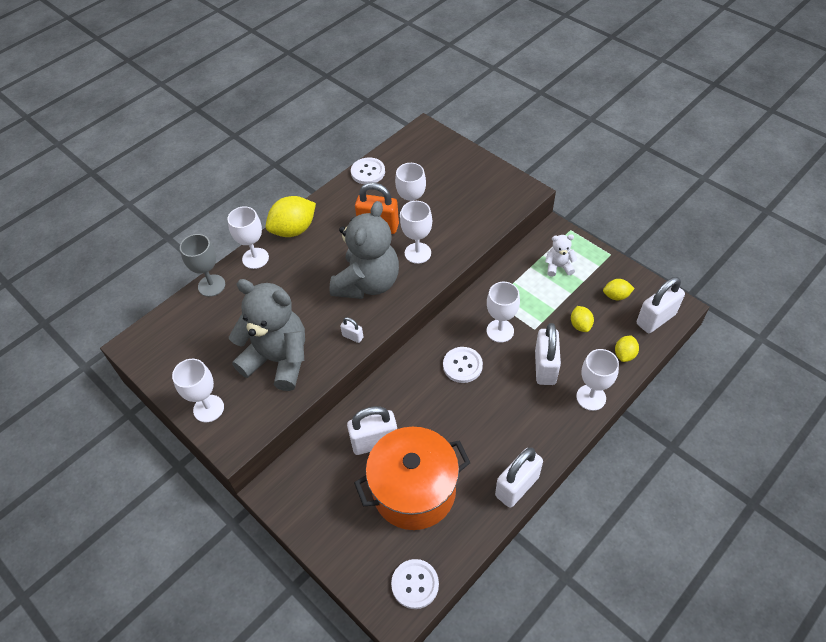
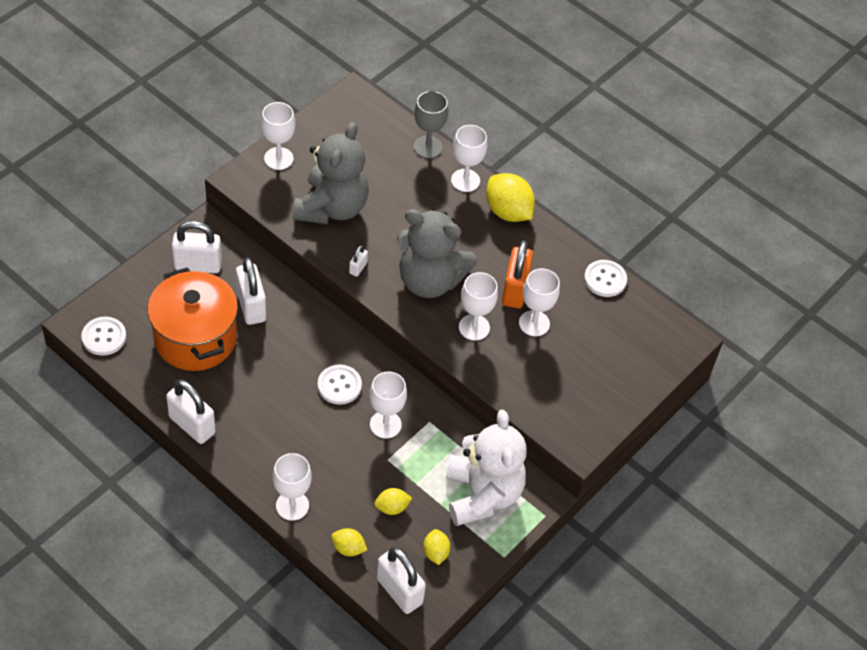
camera: 80 degrees right, 0 degrees up
white padlock [535,323,561,385] -> white padlock moved to [172,221,222,273]
white teddy bear [545,234,577,277] -> white teddy bear [446,410,527,526], size x2.23

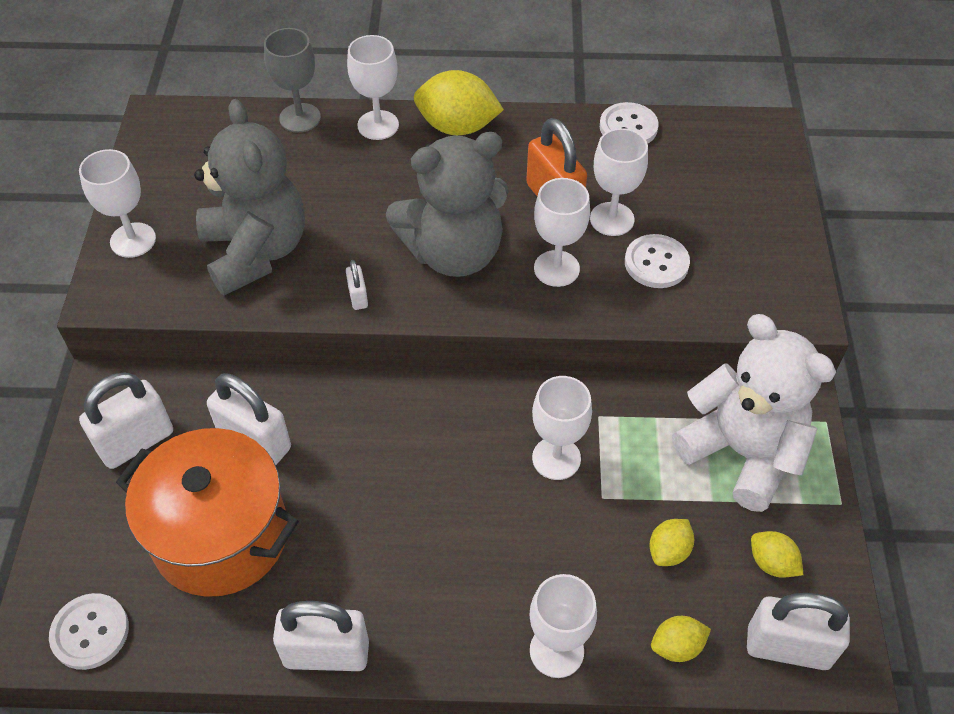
camera: 35 degrees left, 0 degrees up
white button [318,365,362,405] -> white button moved to [625,234,690,288]

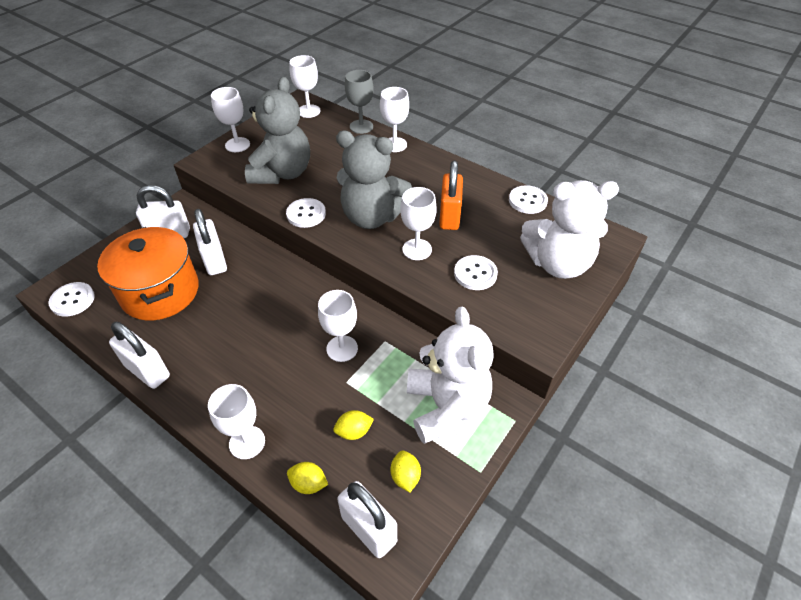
camera: 35 degrees right, 5 degrees down
white padlock [346,260,368,310] -> white button [286,198,326,228]
yellow lemon [414,70,504,135] -> none
white goblet [590,128,648,236] -> white goblet moved to [290,55,321,118]
none -> white teddy bear [520,180,619,279]

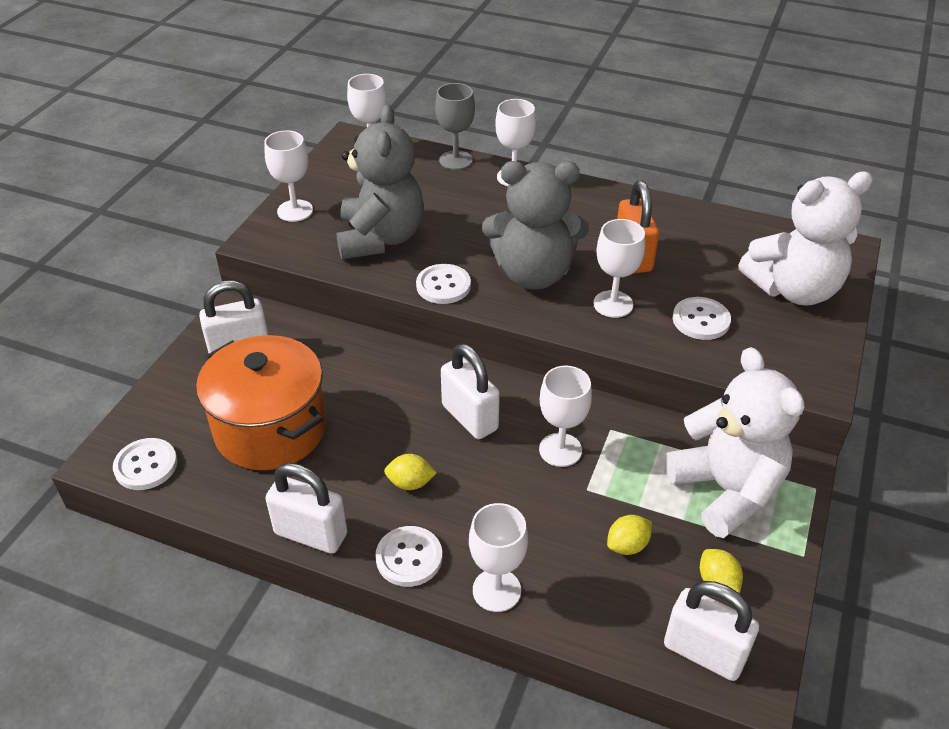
camera: 15 degrees left, 5 degrees down
white padlock [193,209,227,275] -> white padlock moved to [441,344,500,439]
yellow lemon [287,462,328,494] -> yellow lemon moved to [384,454,436,490]
white button [509,185,548,214] -> white button moved to [375,526,442,587]

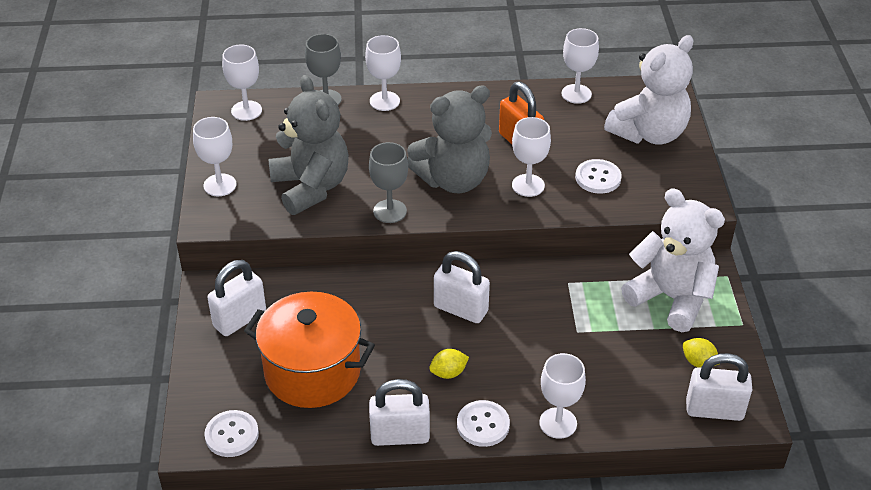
camera: 25 degrees left, 0 degrees up
white button [416,264,471,304] -> grey goblet [369,142,408,223]
white goblet [539,365,592,467] -> white goblet moved to [561,28,599,104]
yellow lemon [607,515,652,555] -> none

